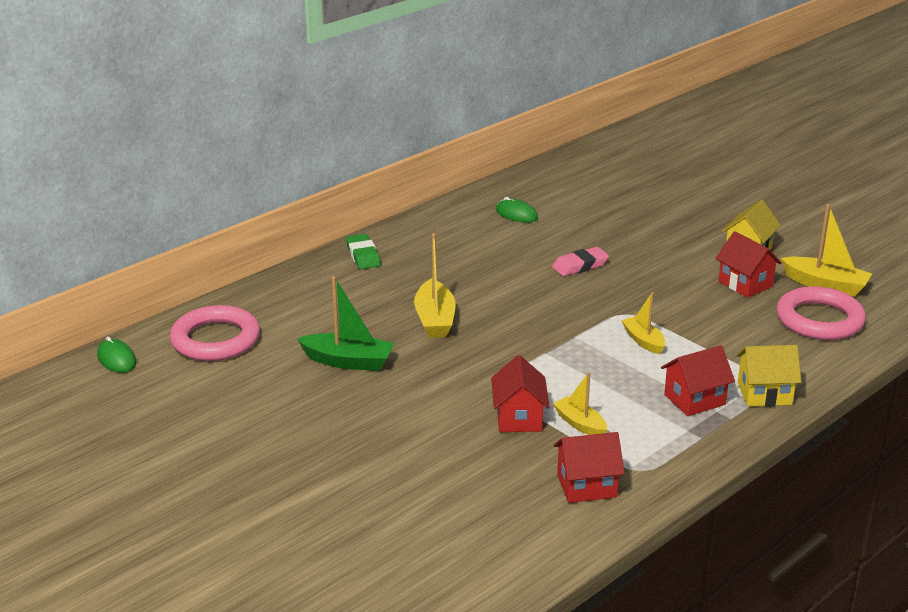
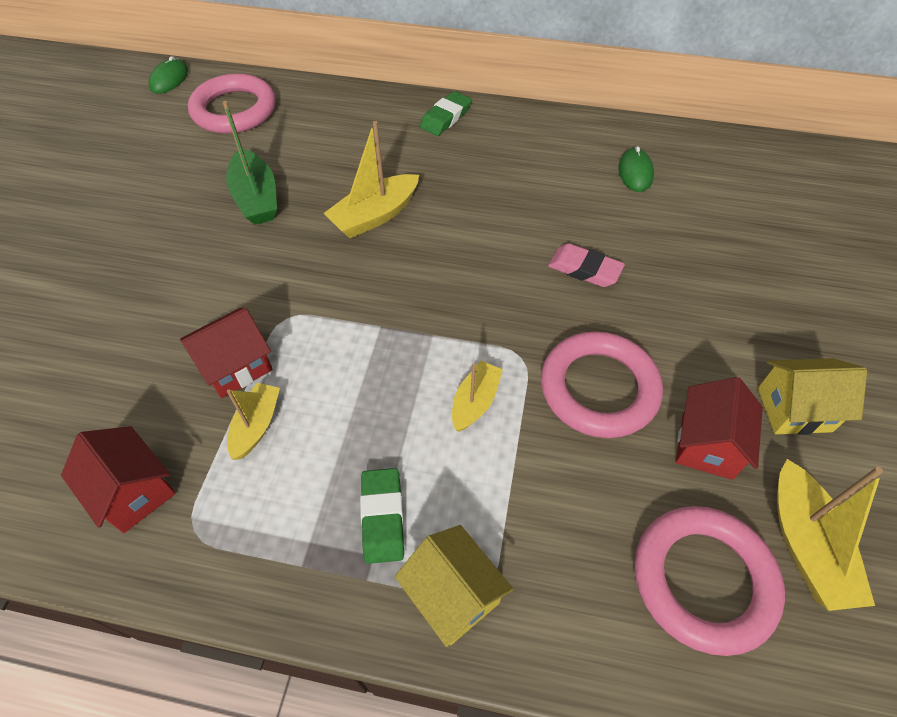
camera: 55 degrees right, 25 degrees up
red house [661,345,735,416] -> green eraser [360,468,404,564]
none -> pink ring [541,331,663,438]

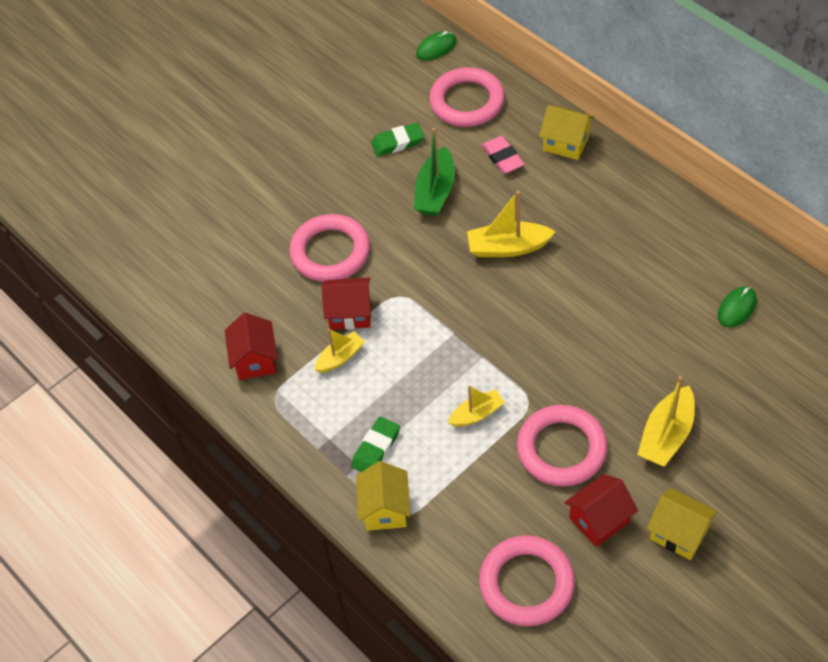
camera: 40 degrees right, 0 degrees up
green eraser [420,91,472,136] -> green eraser moved to [371,123,424,156]
pink eraser [548,243,625,287] -> pink eraser moved to [481,136,524,174]
yellow boat [777,459,883,611] -> yellow boat moved to [637,376,695,466]
none -> pink ring [289,214,370,282]
none -> yellow house [539,105,594,160]

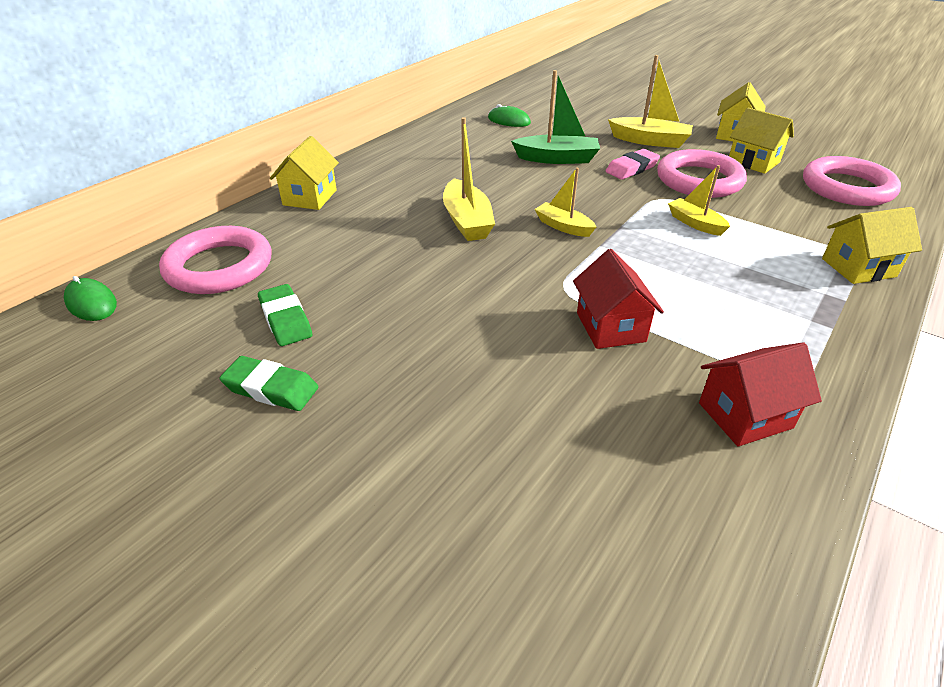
camera: 105 degrees left, 15 degrees down
pink ring [289,214,370,282] -> none
yellow boat [314,329,365,373] -> yellow boat moved to [535,168,596,237]
green eraser [351,417,400,472] -> green eraser moved to [220,356,318,411]
green boat [414,128,455,216] -> green boat moved to [511,70,600,164]
pink eraser [481,136,524,174] -> pink eraser moved to [606,149,660,180]
red house [564,474,638,547] -> yellow house [729,107,794,174]

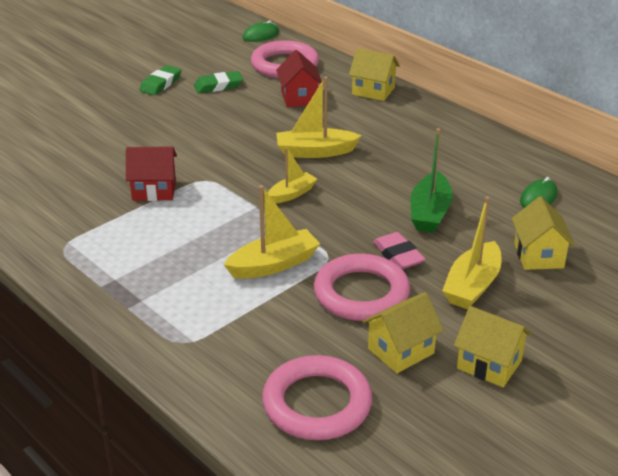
camera: 100 degrees right, 5 degrees down
yellow boat [668,165,730,236] -> yellow boat [224,185,320,279], size x1.56
red house [699,342,822,446] -> red house moved to [276,50,322,107]
yellow house [822,207,922,284] -> yellow house moved to [512,197,575,270]

